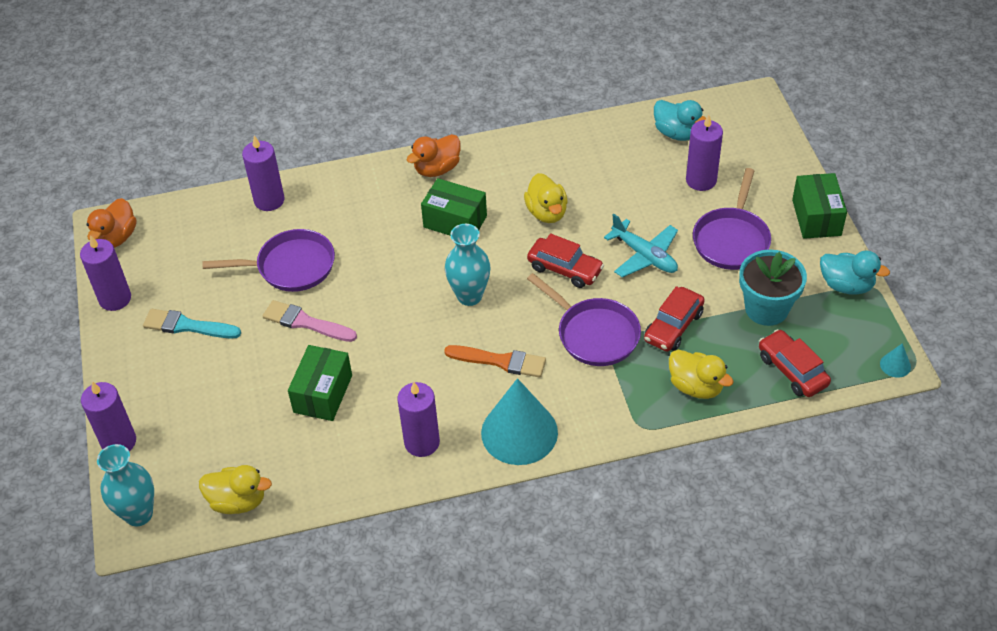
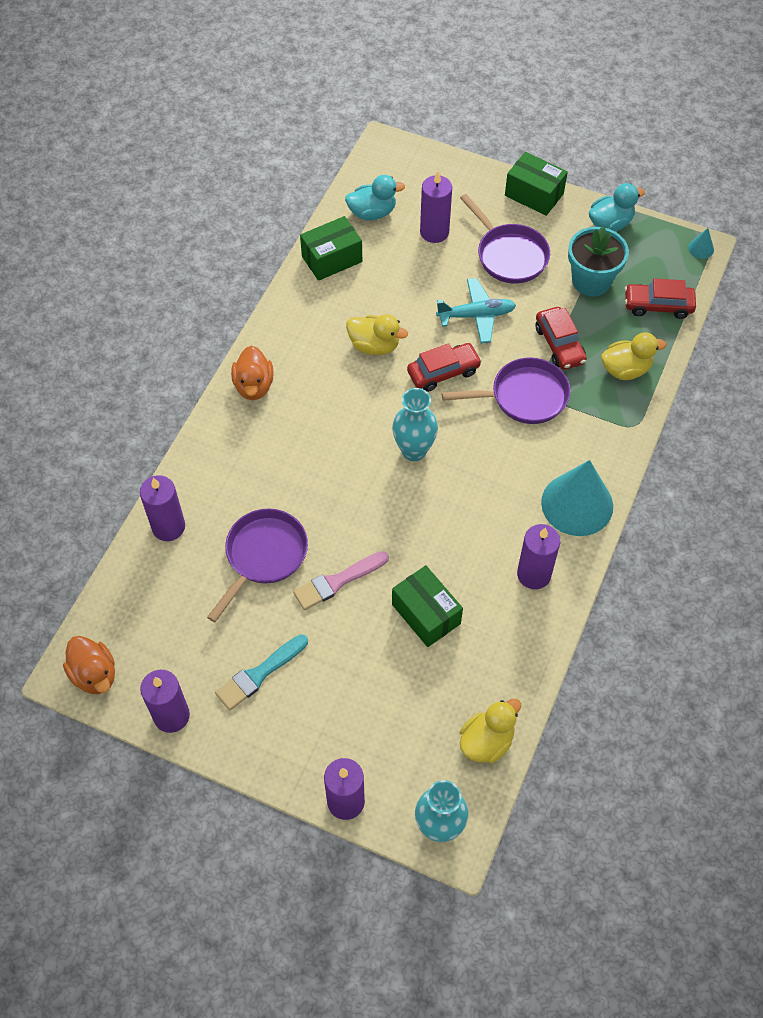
camera: 55 degrees left, 10 degrees up
green box [421,178,487,235] -> green box moved to [300,216,362,281]
orange brush [444,345,546,378] -> none

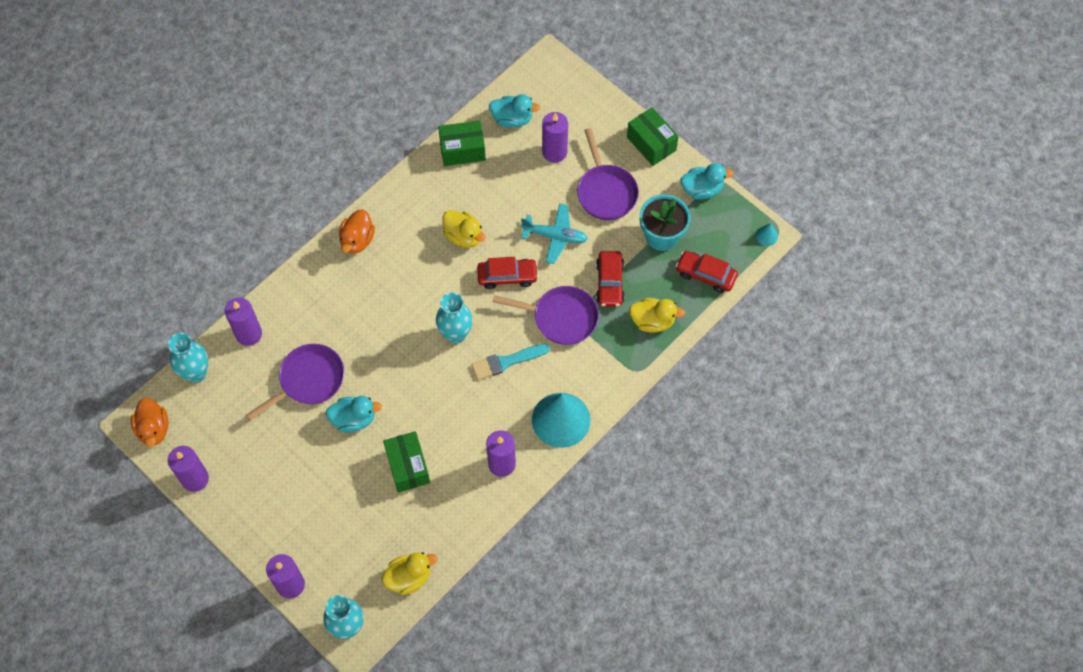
camera: 20 degrees right, 5 degrees up
turquoise brush [215,634,308,710] -> turquoise brush moved to [471,343,550,380]
pink brush [293,551,389,610] -> turquoise duck [326,396,382,432]
none -> turquoise vase [168,332,208,383]

